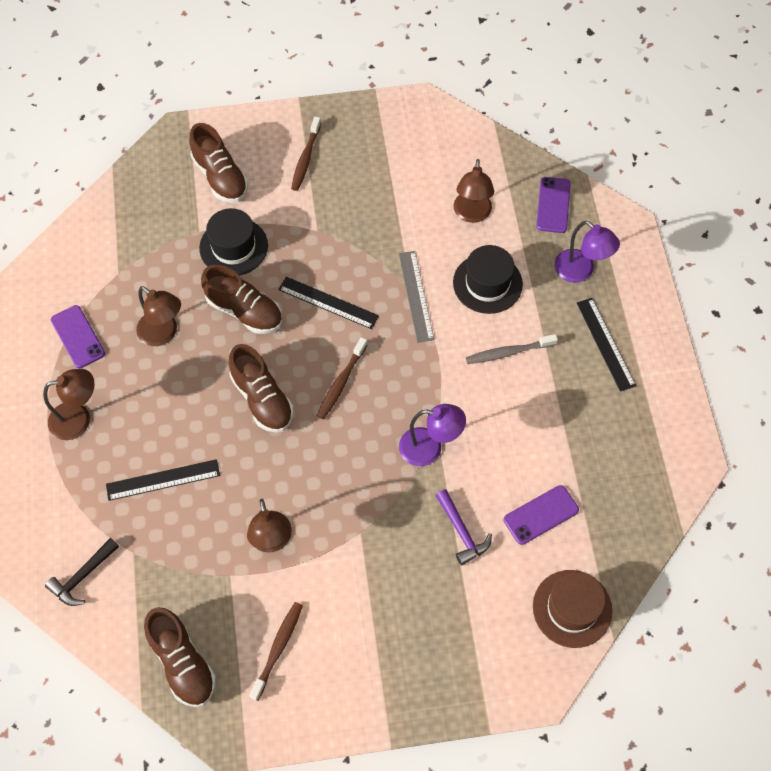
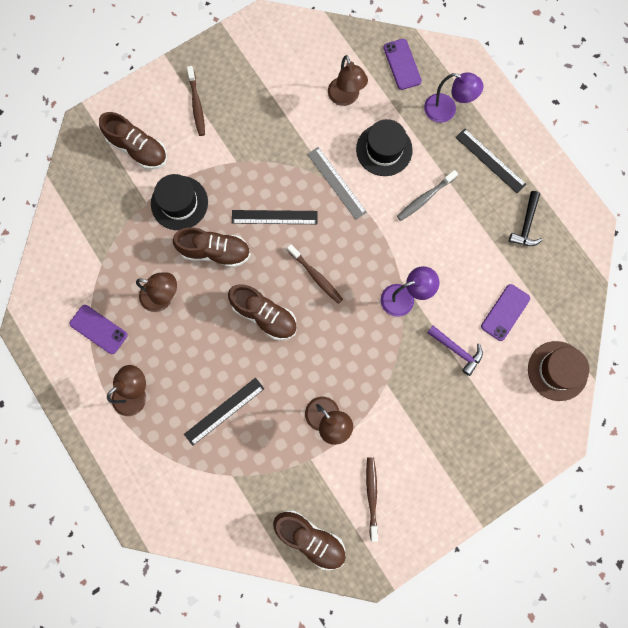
camera: 25 degrees left, 15 degrees up
black hammer [45,538,119,606] -> black hammer moved to [509,191,543,246]
brown toothbrush [317,337,368,419] -> brown toothbrush turned 45 degrees counterclockwise [287,244,343,304]

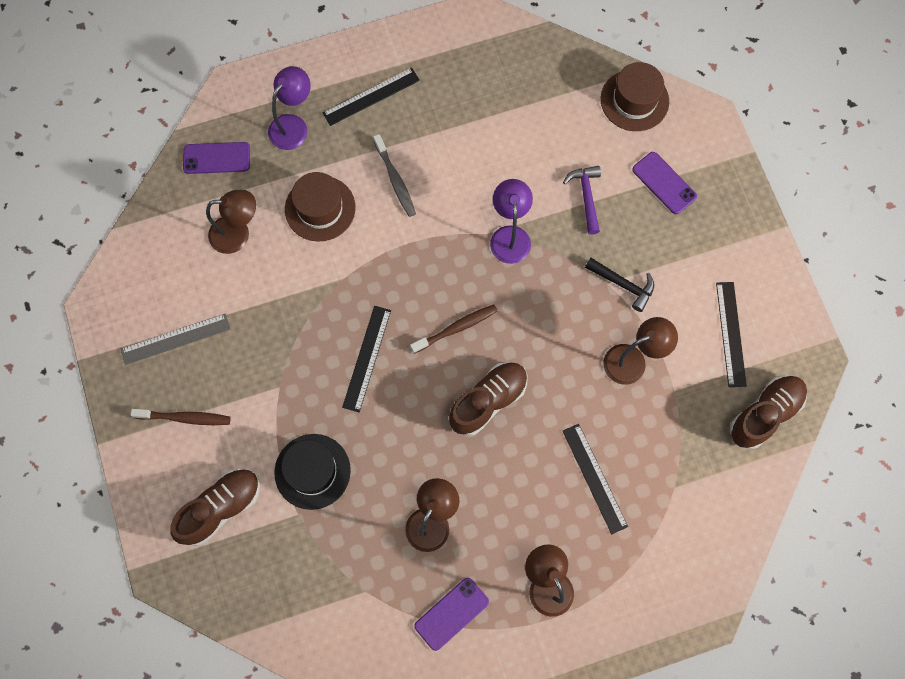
camera: 75 degrees left, 5 degrees down
brown shoe [173,227,251,268] -> none
grey ruler [307,147,367,220] -> grey ruler moved to [121,313,231,365]
black hat [356,119,413,176] -> brown hat [285,172,356,242]
brown toothbrush [366,457,378,542] -> black ruler [716,282,747,387]
purple hammer [427,326,483,376] -> purple hammer turned 60 degrees counterclockwise [563,166,601,235]
purple phone [481,284,530,341] -> purple phone moved to [632,152,697,214]
black hammer [509,191,543,246] -> black hammer moved to [585,258,654,312]

